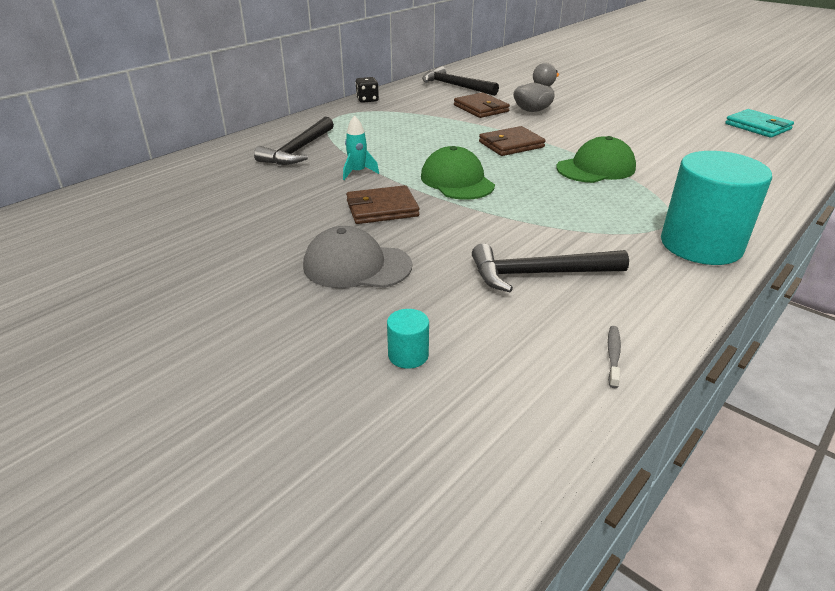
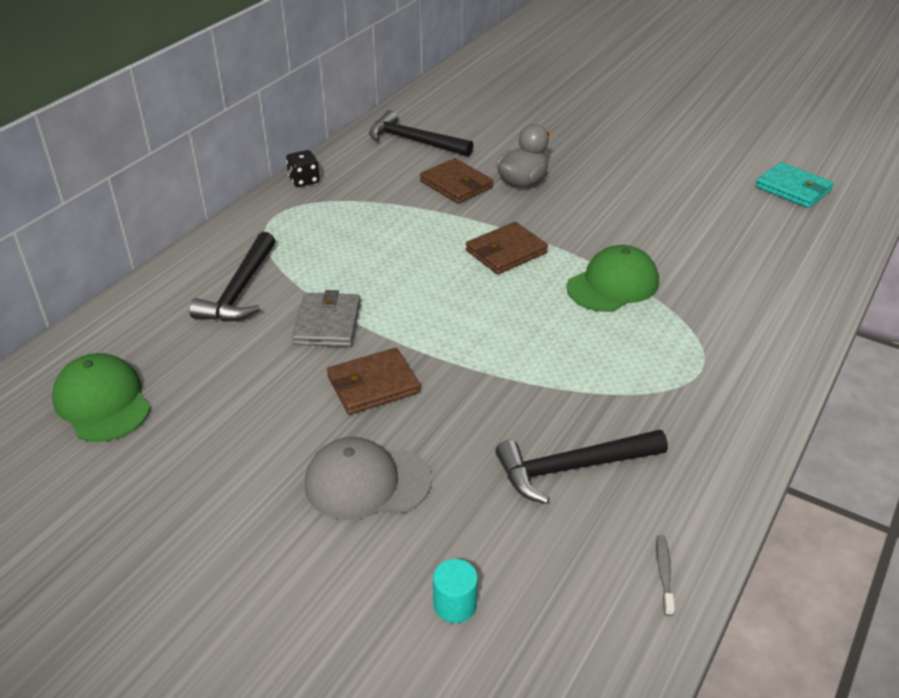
camera: 10 degrees left, 5 degrees up
turquoise rocket [343,115,379,180] -> grey wallet [292,290,361,347]
green cap [421,146,495,200] -> green cap moved to [52,353,151,442]
turquoise cylinder [661,151,772,265] -> none

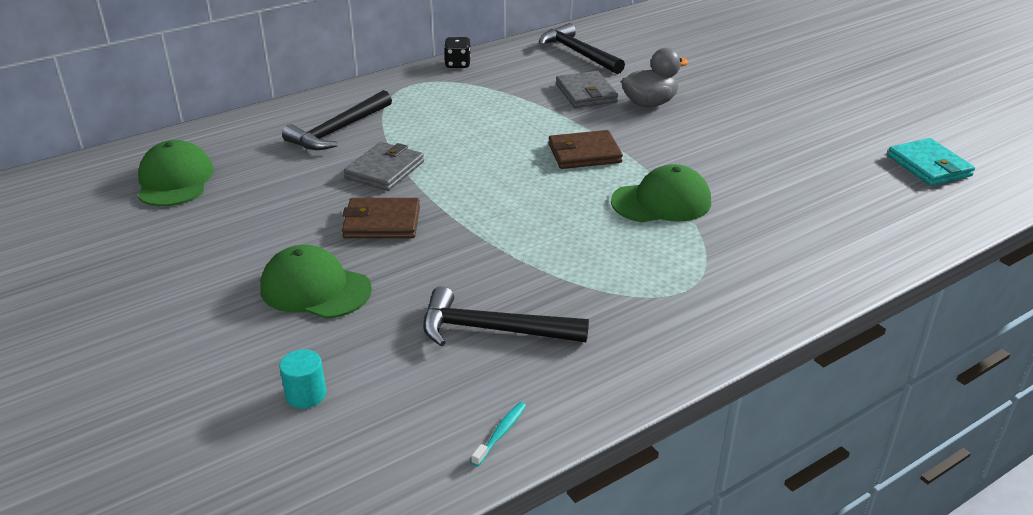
camera: 25 degrees right, 5 degrees down
grey cap [305,437,432,520] -> green cap [260,245,372,319]
brown wallet [420,158,493,204] -> grey wallet [556,71,618,108]
grey toothbrush [656,535,675,616] -> turquoise toothbrush [471,402,526,466]

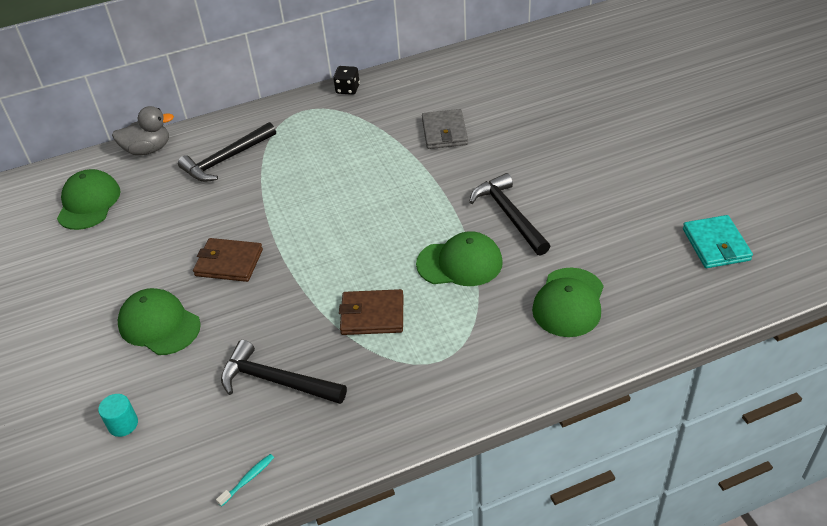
camera: 15 degrees right, 10 degrees up
grey wallet [344,142,424,191] -> none
black hammer [539,23,625,74] -> black hammer moved to [469,173,550,256]
brown wallet [549,130,623,169] -> brown wallet moved to [339,289,403,335]
grey duck [621,48,688,107] -> grey duck moved to [112,106,174,155]
none -> green cap [532,268,604,337]

